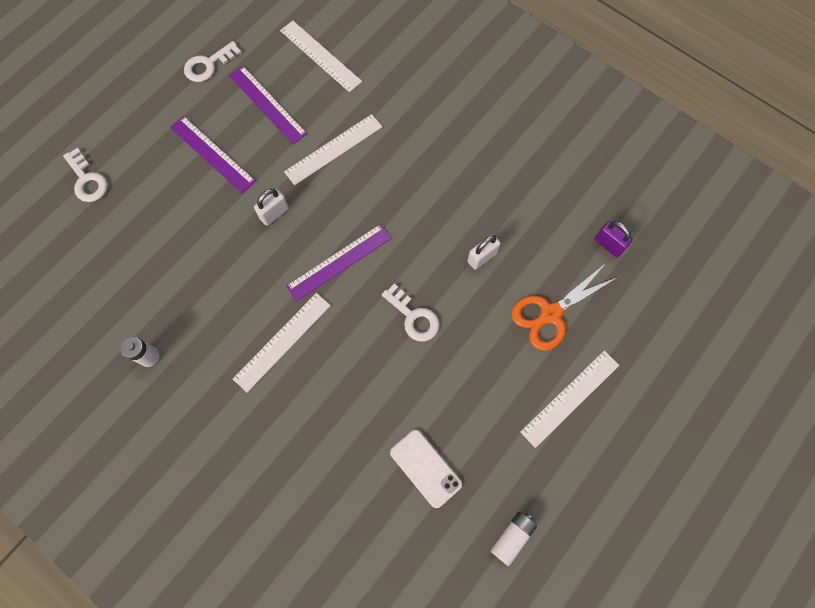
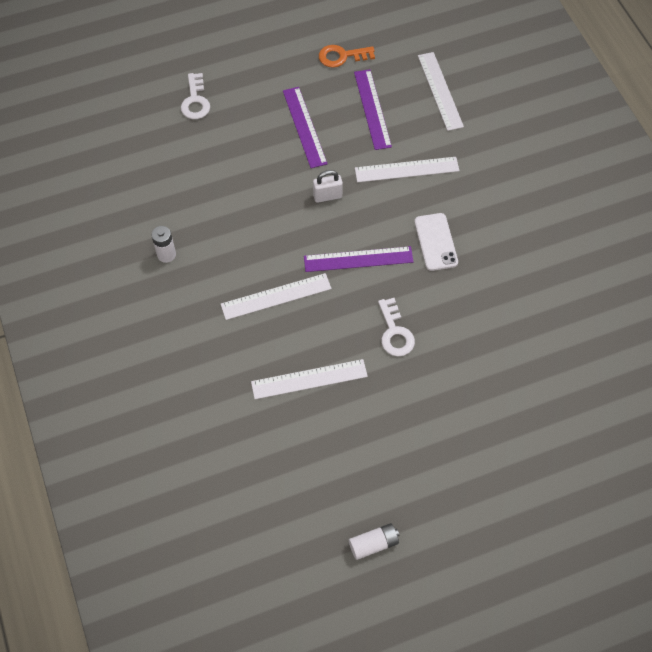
camera: 30 degrees right, 10 degrees down
white key [184,41,241,82] -> orange key [319,45,375,68]
white phone [390,430,462,508] -> white phone moved to [414,213,458,271]
white padlock [467,234,501,270] -> none
orange scissors [511,263,618,351] -> none
white ruler [520,351,619,448] -> white ruler moved to [251,359,368,399]
purple padlock [594,221,633,257] -> none

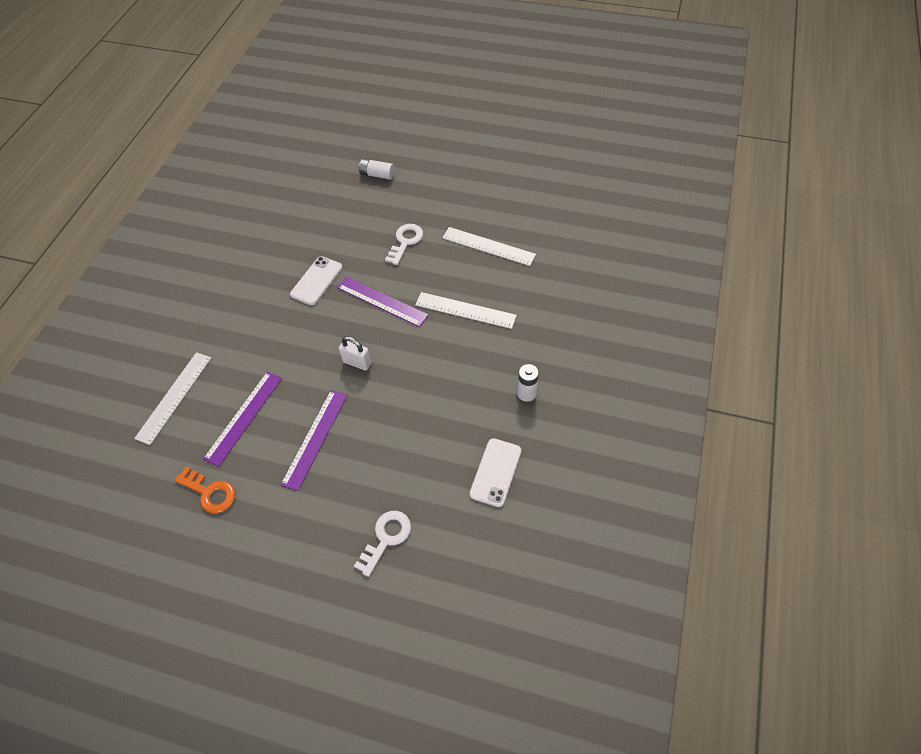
camera: 140 degrees left, 5 degrees down
white battery [349,523,400,560] -> white battery moved to [358,159,394,180]
white ruler [355,157,459,182] -> none
none -> white phone [470,438,521,507]

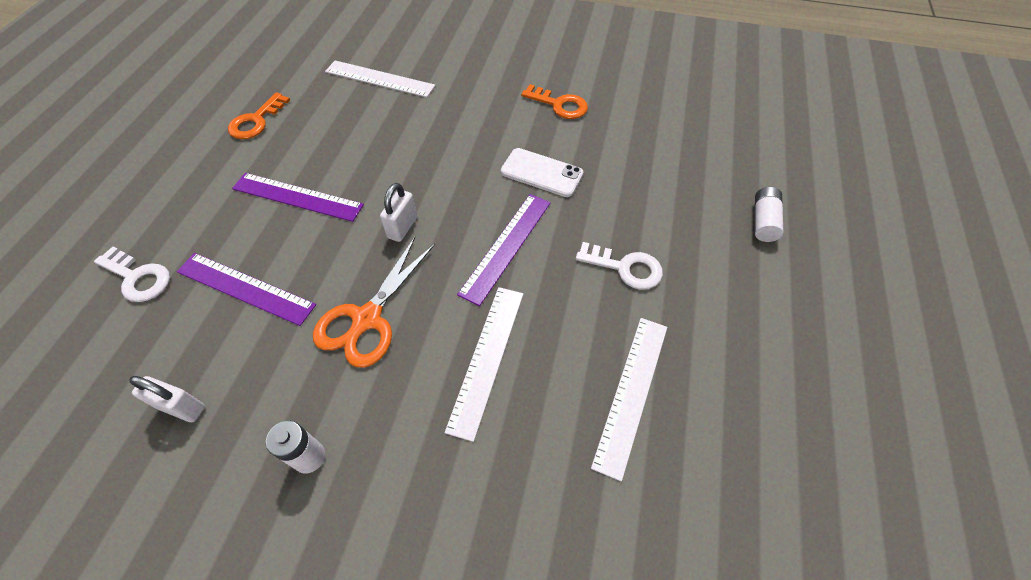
camera: 85 degrees right, 0 degrees up
purple ruler [203,372,282,467] -> purple ruler moved to [177,253,316,326]
white phone [470,438,521,507] -> white padlock [129,376,205,422]
none -> orange scissors [313,237,435,368]
none -> orange key [521,84,588,119]

